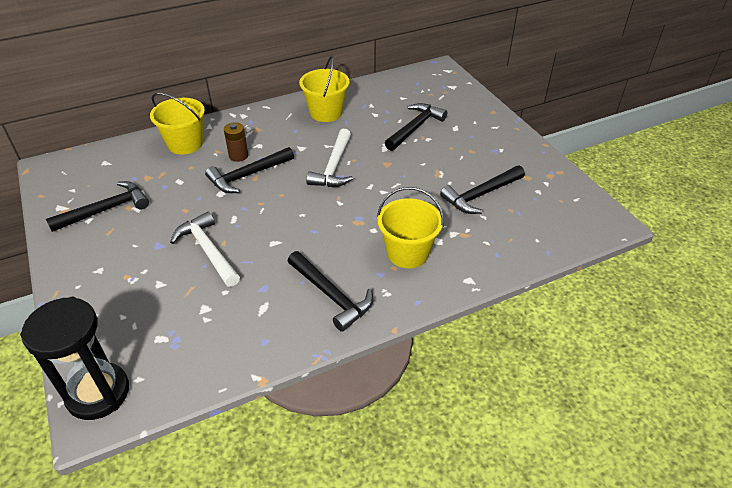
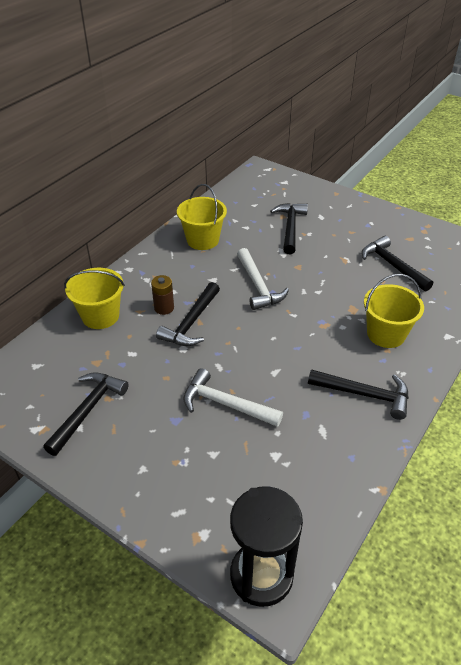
camera: 30 degrees left, 0 degrees up
black hammer [440,165,525,214] -> black hammer turned 120 degrees clockwise [362,236,433,292]

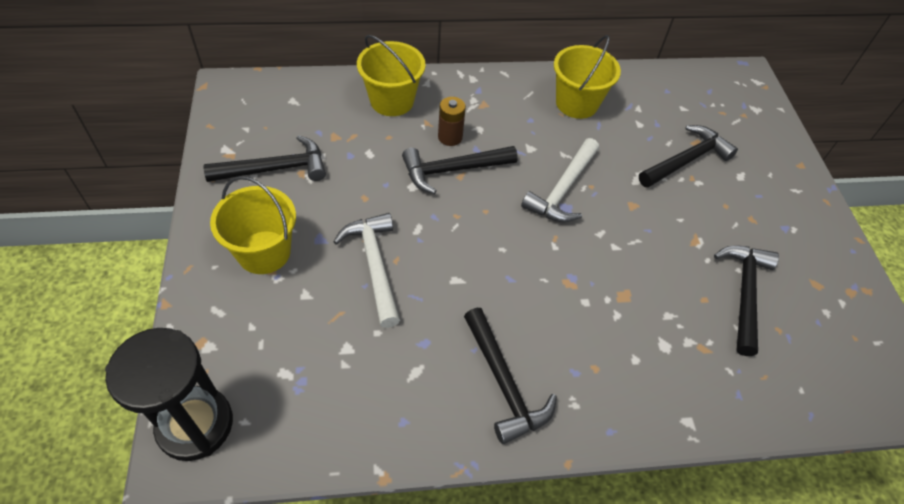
camera: 45 degrees right, 10 degrees up
yellow bucket [364,274,424,348] -> yellow bucket moved to [210,176,296,274]

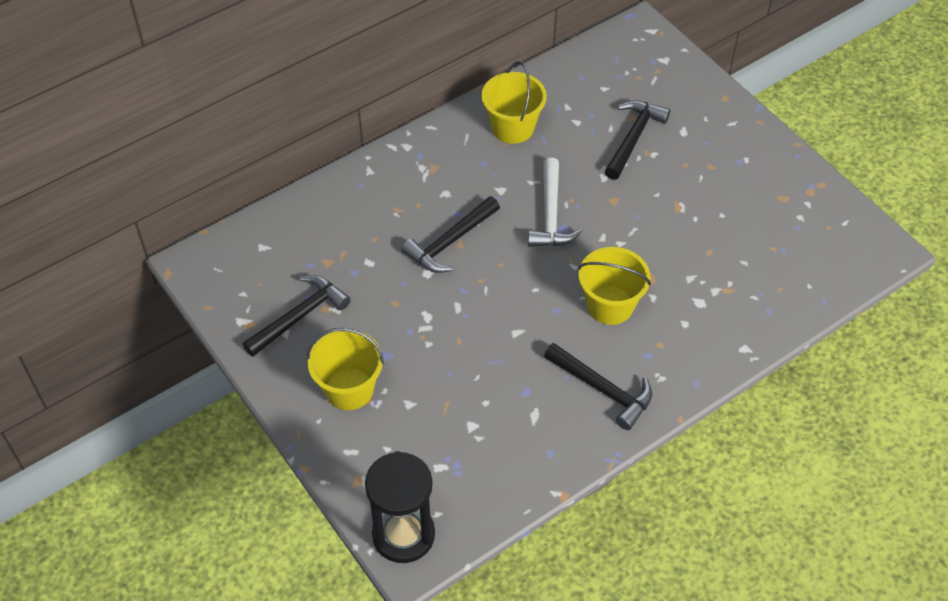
camera: 25 degrees left, 0 degrees up
white hammer [333,213,400,328] -> none
yellow bucket [357,35,425,116] -> yellow bucket moved to [578,247,651,325]
brown battery [438,97,466,146] -> none
black hammer [714,245,779,356] -> none

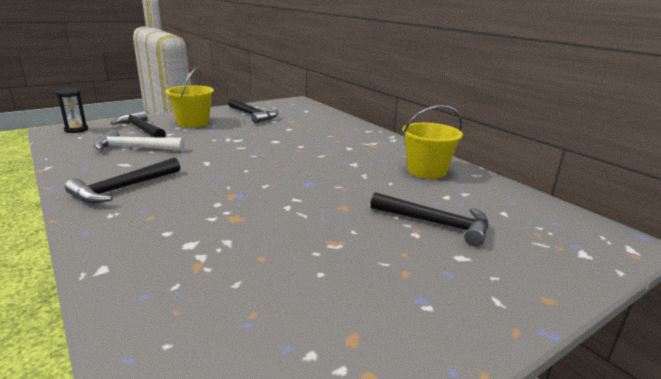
camera: 90 degrees right, 30 degrees down
black hourglass [365,451,435,563] -> black hourglass [55,88,88,133], size x0.54
black hammer [401,196,500,273] -> black hammer moved to [111,110,166,137]
white hammer [528,158,582,247] -> white hammer moved to [94,129,185,151]
yellow bucket [578,247,651,325] -> none

